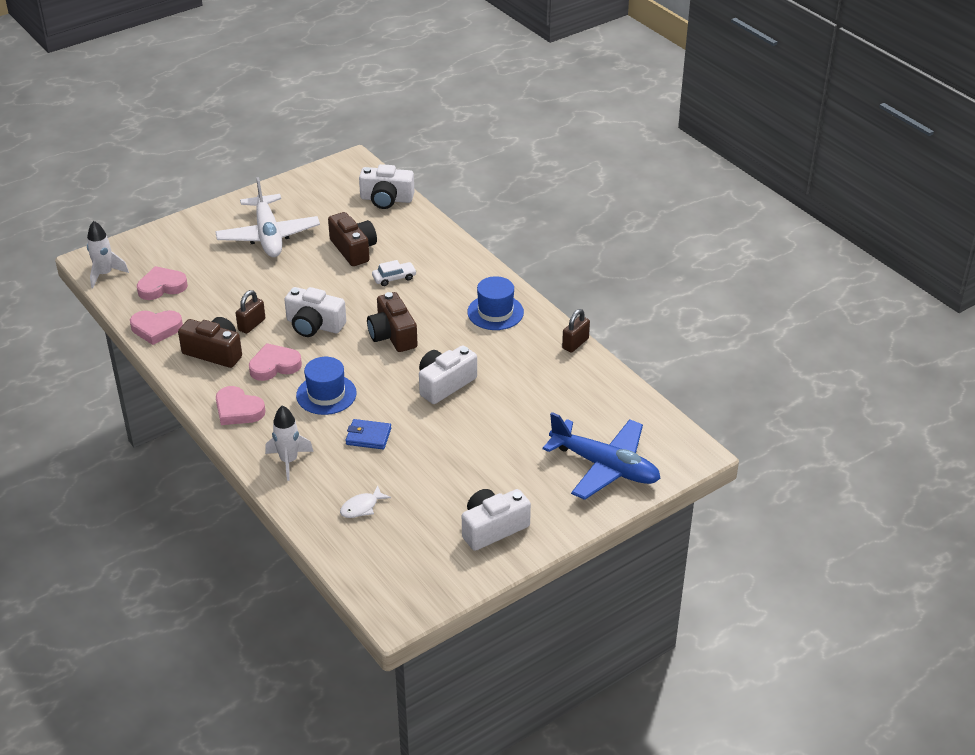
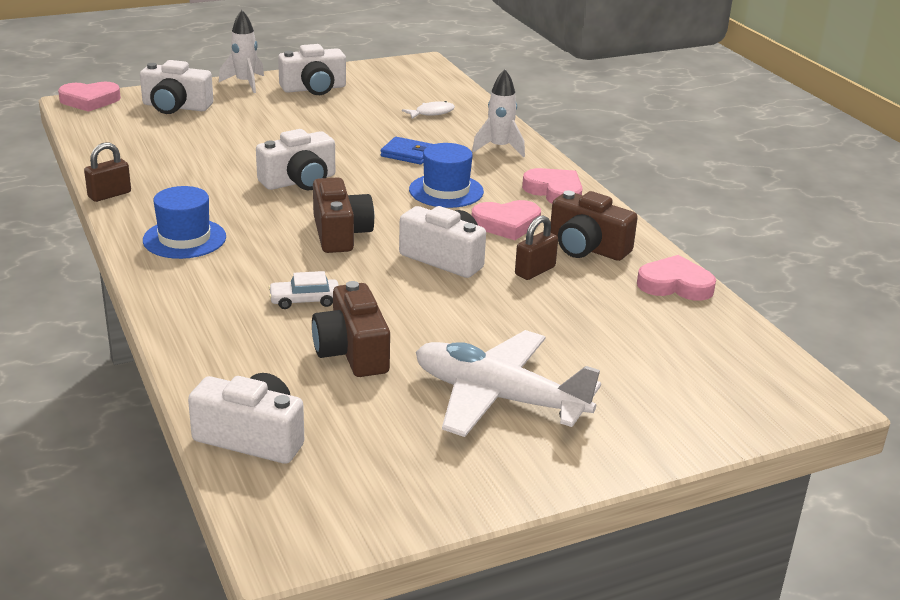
camera: 170 degrees left, 10 degrees down
white rocket [87,221,129,288] -> white rocket moved to [219,10,264,93]
pink heart [137,266,188,300] -> pink heart moved to [58,82,121,112]
white plane [215,177,320,257] -> white plane turned 60 degrees counterclockwise [416,330,601,437]
blue plane [543,412,661,500] -> white camera [140,60,213,114]

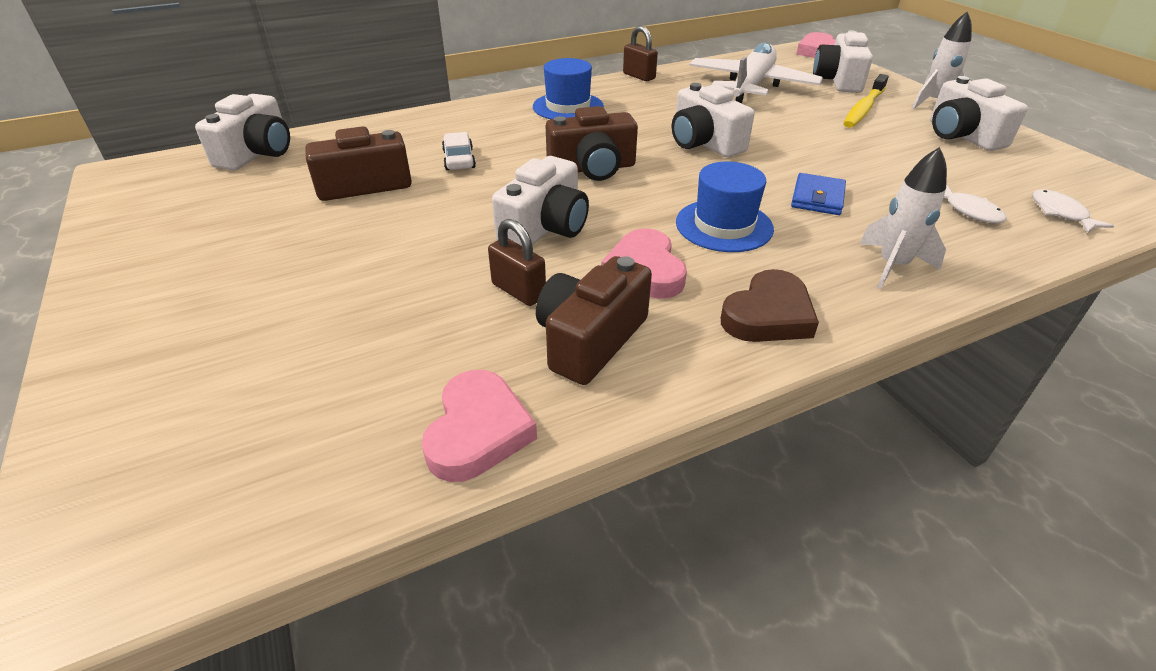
camera: 90 degrees right, 10 degrees up
white plane [416,330,601,437] -> white plane moved to [689,42,823,103]
pink heart [522,168,583,203] -> brown heart [721,269,819,342]
none -> yellow toothbrush [844,74,889,128]
none -> white fish [1032,189,1114,233]

